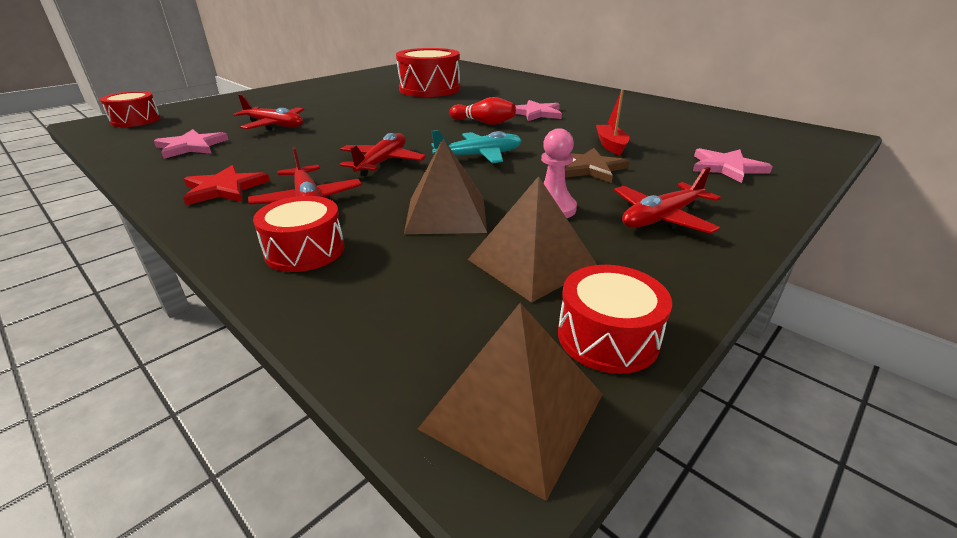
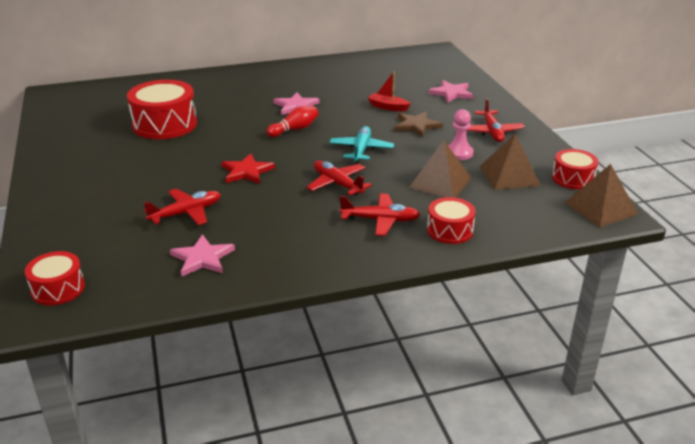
camera: 60 degrees left, 0 degrees up
red star [183,165,270,205] -> red star moved to [221,153,275,184]

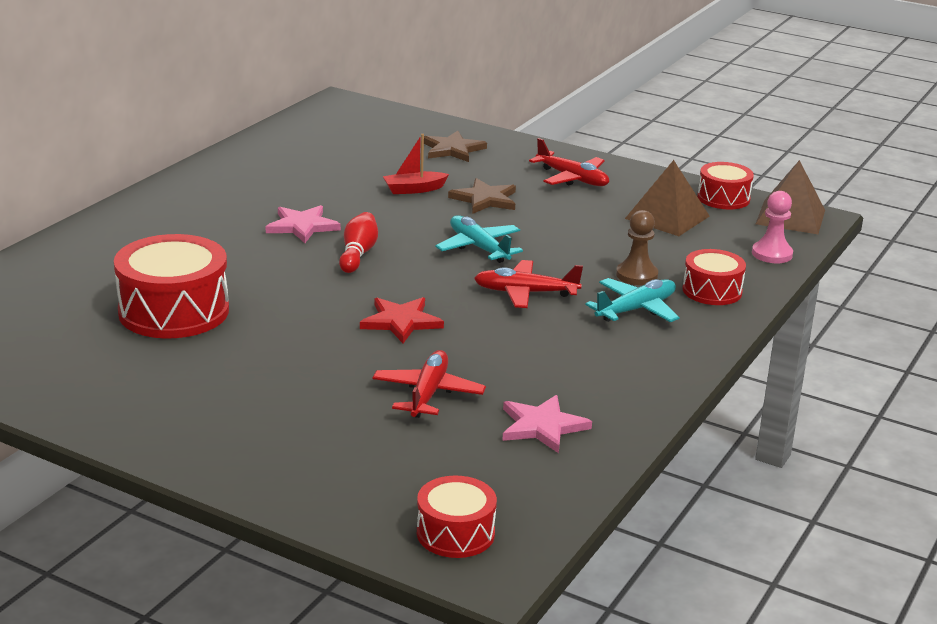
camera: 45 degrees left, 5 degrees down
red plane [339,193,420,236] -> turquoise plane [585,278,680,322]
brown pyramid [409,140,471,198] -> none
pink star [428,80,473,103] -> brown star [424,131,487,162]
pink pawn [448,109,473,160] -> pink pawn moved to [752,191,793,263]
none -> brown pawn [616,210,658,285]

